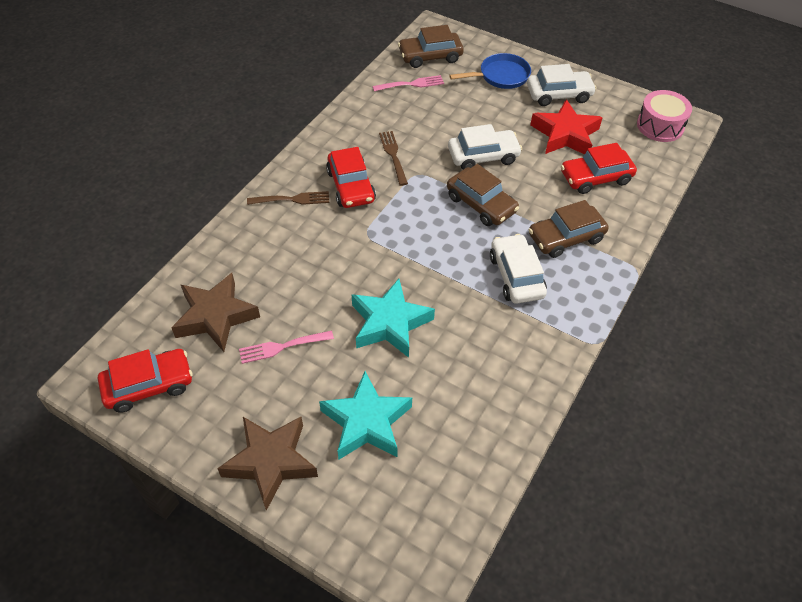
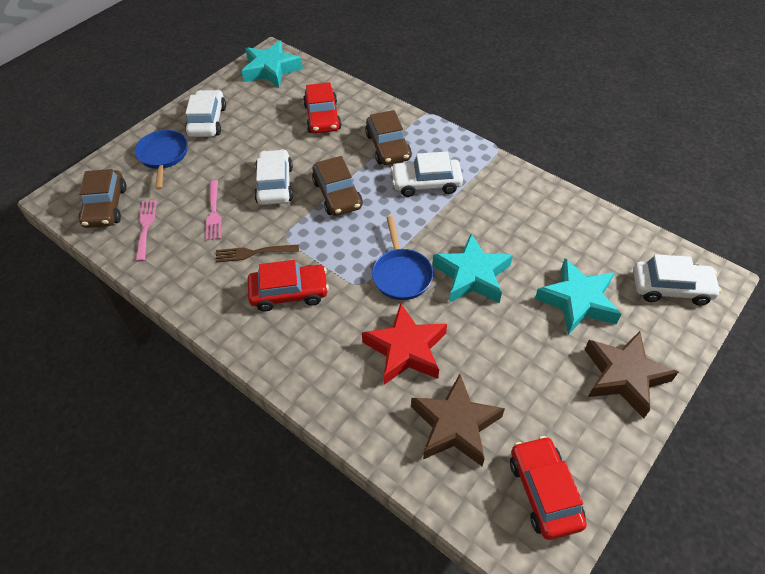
camera: 80 degrees left, 0 degrees up
pink fork [239,331,334,364] -> pink fork moved to [206,180,221,240]
brown fork [247,191,329,205] -> none
brown car [447,164,519,226] -> brown car turned 105 degrees clockwise [312,156,363,216]
red star [530,99,603,154] -> red star moved to [362,303,447,385]
pink drum [637,90,692,142] -> turquoise star [242,41,303,88]
none -> blue pan [372,216,433,300]
none -> white car [633,254,722,305]

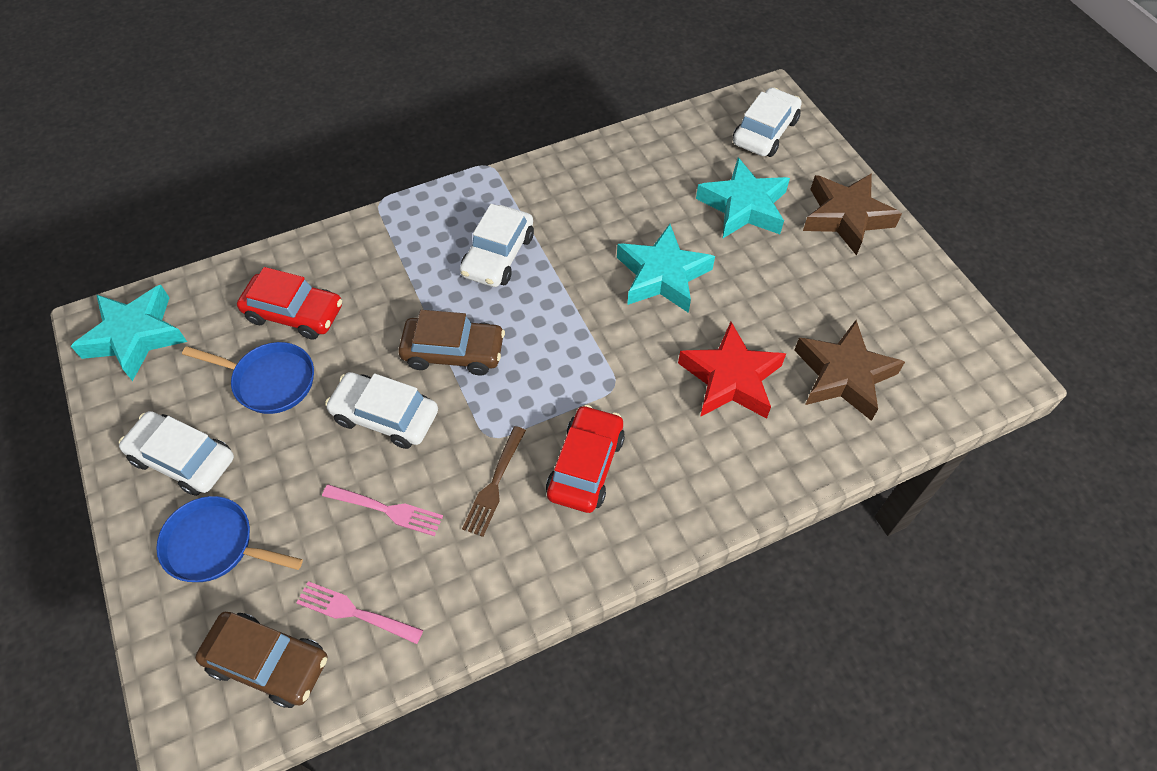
camera: 65 degrees left, 5 degrees up
brown car [365,110,412,165] -> none
blue pan [372,216,433,300] -> blue pan moved to [182,342,314,414]
red car [510,436,587,540] -> none

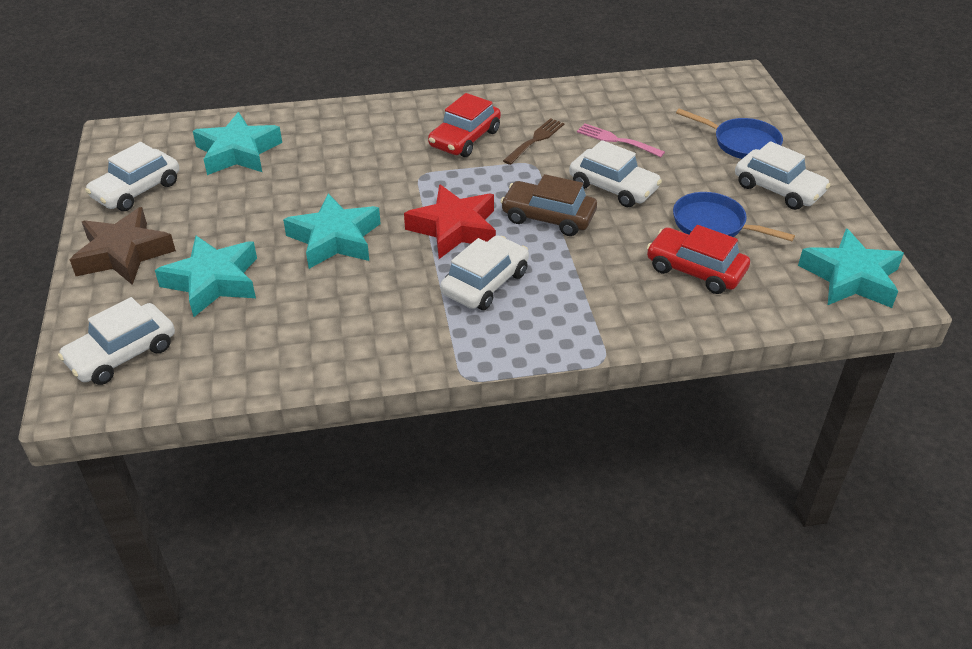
camera: 165 degrees left, 15 degrees down
brown car [195,612,327,708] -> none
pink fork [296,581,423,644] -> none
red star [678,322,786,419] -> red star moved to [404,185,496,259]
brown star [794,320,905,421] -> turquoise star [193,112,282,175]
none -> white car [85,142,179,211]

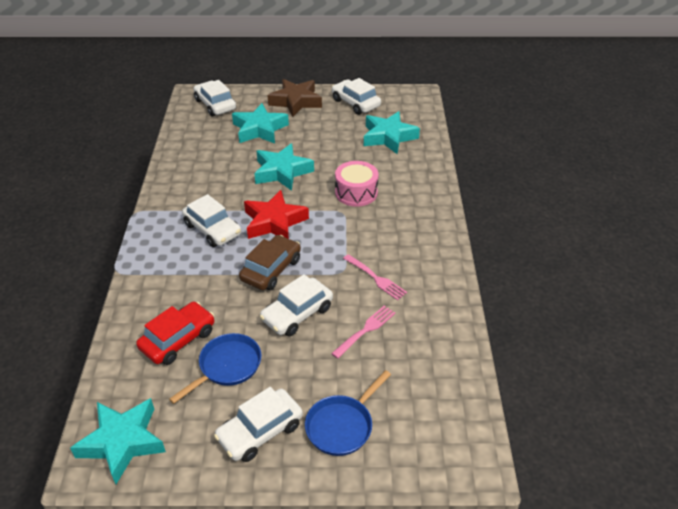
camera: 100 degrees right, 0 degrees up
red car [428,93,501,157] -> none
brown fork [503,118,564,165] -> pink fork [343,254,407,300]
none -> pink drum [335,161,379,207]

